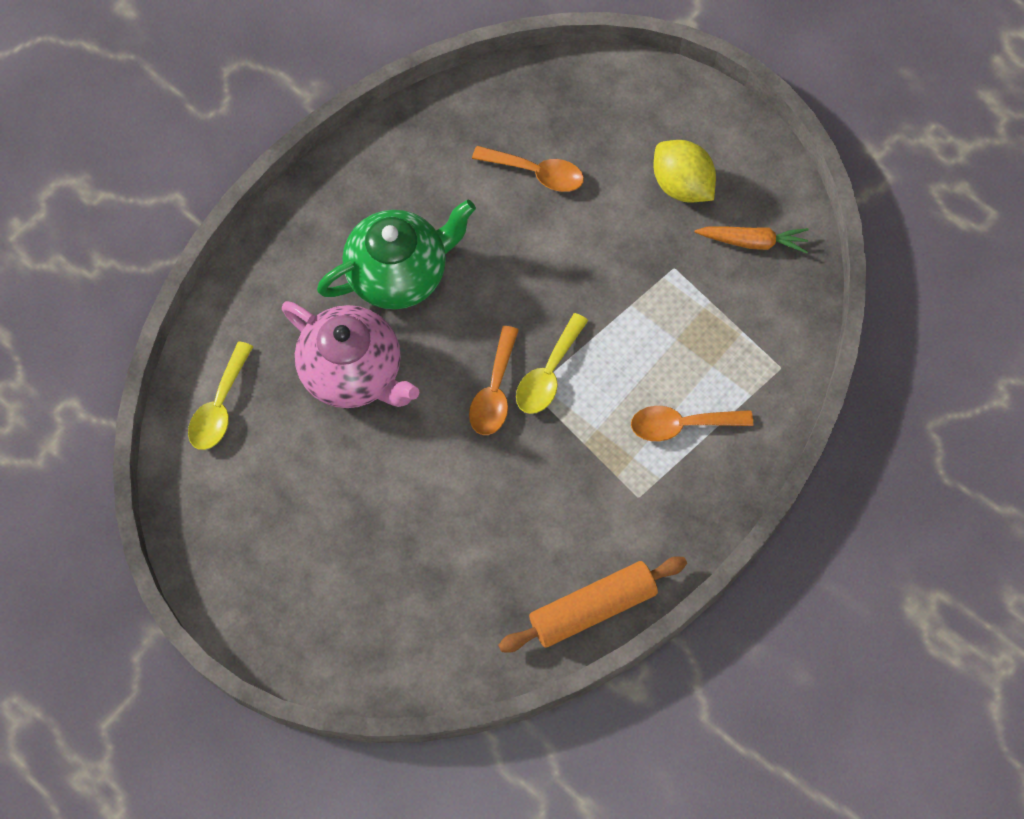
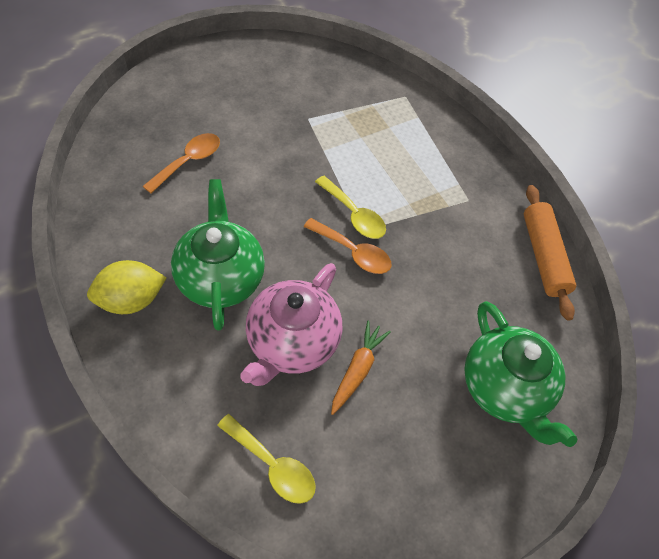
camera: 75 degrees left, 10 degrees down
pink teapot [282,301,419,408] -> pink teapot turned 150 degrees clockwise [240,263,342,386]
orange spoon [631,406,753,441] -> none
yellow lemon [654,140,716,203] -> yellow lemon moved to [87,260,166,314]
orange carrot [695,227,809,253] -> orange carrot moved to [331,321,391,415]
none -> green teapot [464,301,578,447]

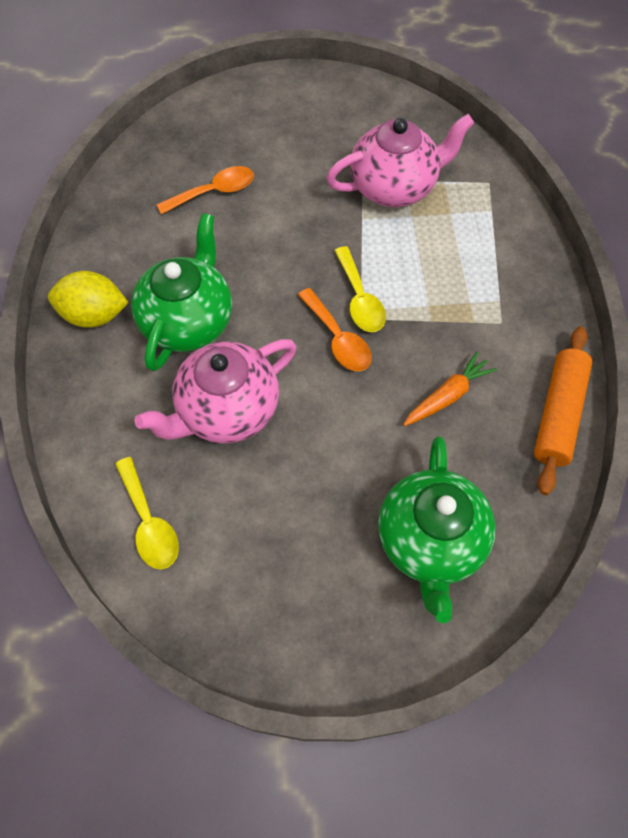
camera: 30 degrees right, 5 degrees up
orange carrot [331,321,391,415] -> orange carrot moved to [403,351,497,426]
none -> pink teapot [326,114,474,207]

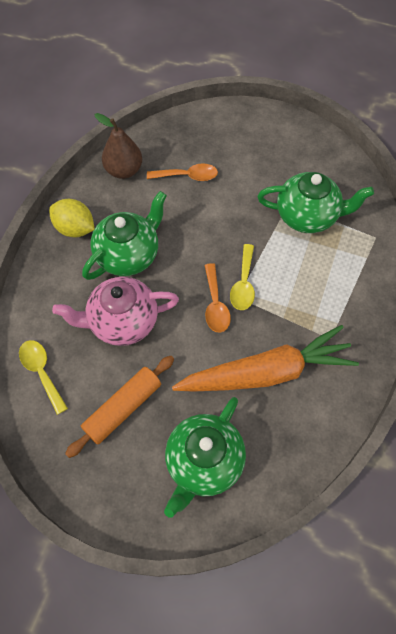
camera: 25 degrees right, 0 degrees up
yellow spoon [115,457,179,569] -> yellow spoon turned 150 degrees clockwise [19,340,68,415]
pink teapot [326,114,474,207] -> green teapot [257,172,374,233]
orange carrot [403,351,497,426] -> orange carrot [172,325,359,392], size x2.23
orange rolling pin [534,326,592,495] -> orange rolling pin moved to [65,356,174,458]
none -> brown pear [94,113,142,179]

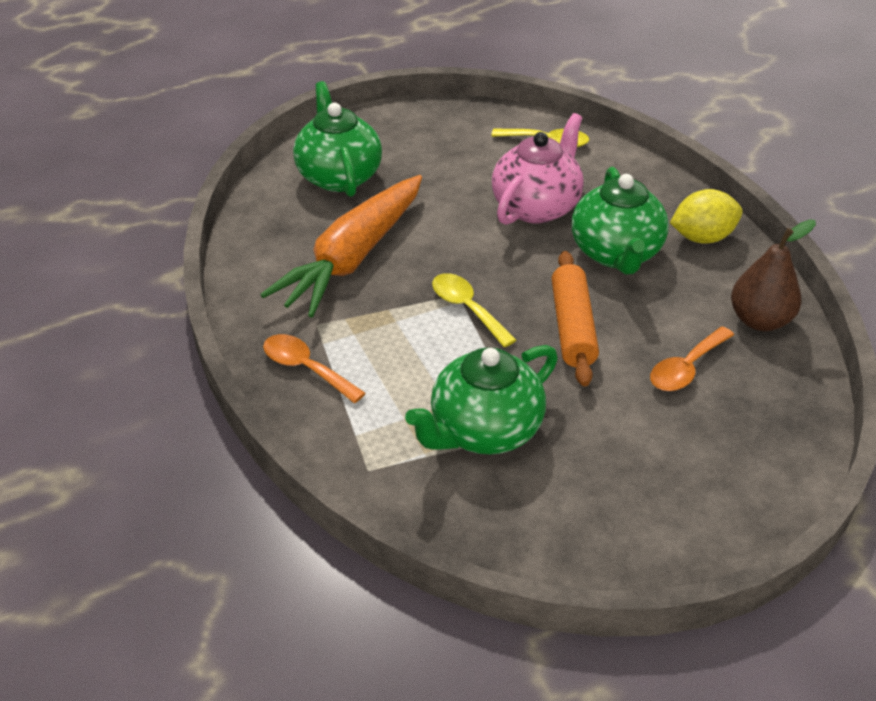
camera: 135 degrees right, 20 degrees down
orange rolling pin [65,356,174,458] -> orange rolling pin moved to [552,251,599,386]
orange spoon [205,263,231,333] -> orange spoon moved to [263,334,365,403]

